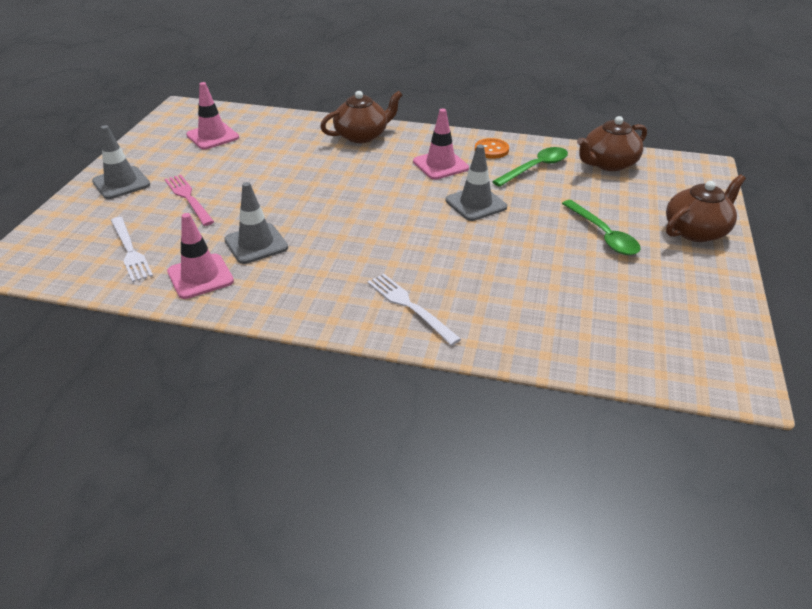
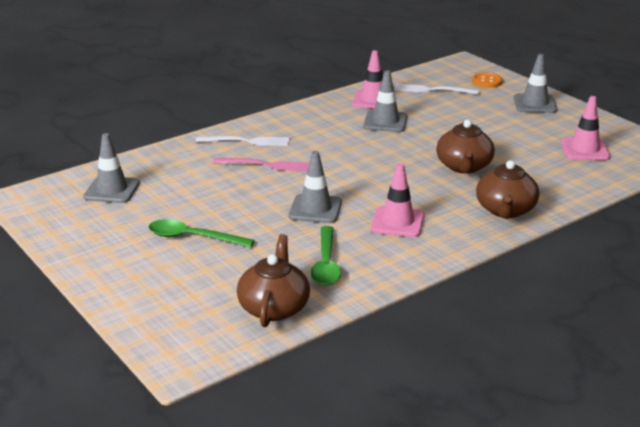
camera: 130 degrees right, 10 degrees down
pink fork [165,175,214,226] -> pink fork moved to [213,158,309,172]
orange button [475,138,509,159] -> orange button moved to [472,73,502,88]
brown teapot [666,175,746,242] -> brown teapot moved to [436,120,495,174]
none -> grey traffic cone [83,133,140,203]

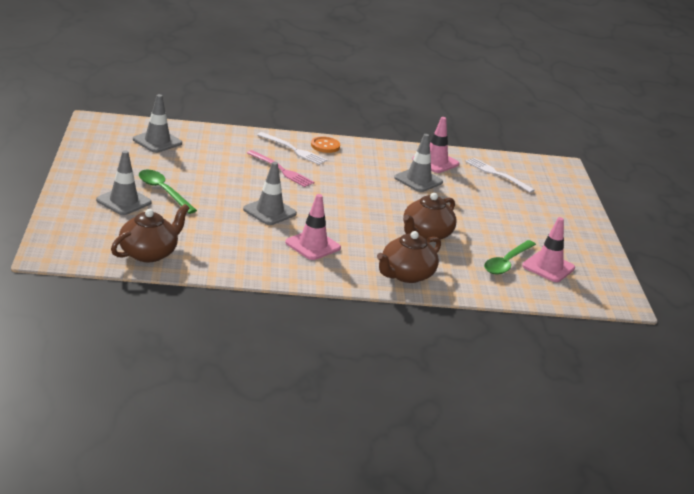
camera: 30 degrees right, 0 degrees up
green spoon [310,226,341,286] -> green spoon moved to [484,240,536,275]
orange button [472,73,502,88] -> orange button moved to [311,136,340,153]
grey traffic cone [514,54,557,113] -> grey traffic cone moved to [96,150,152,215]

